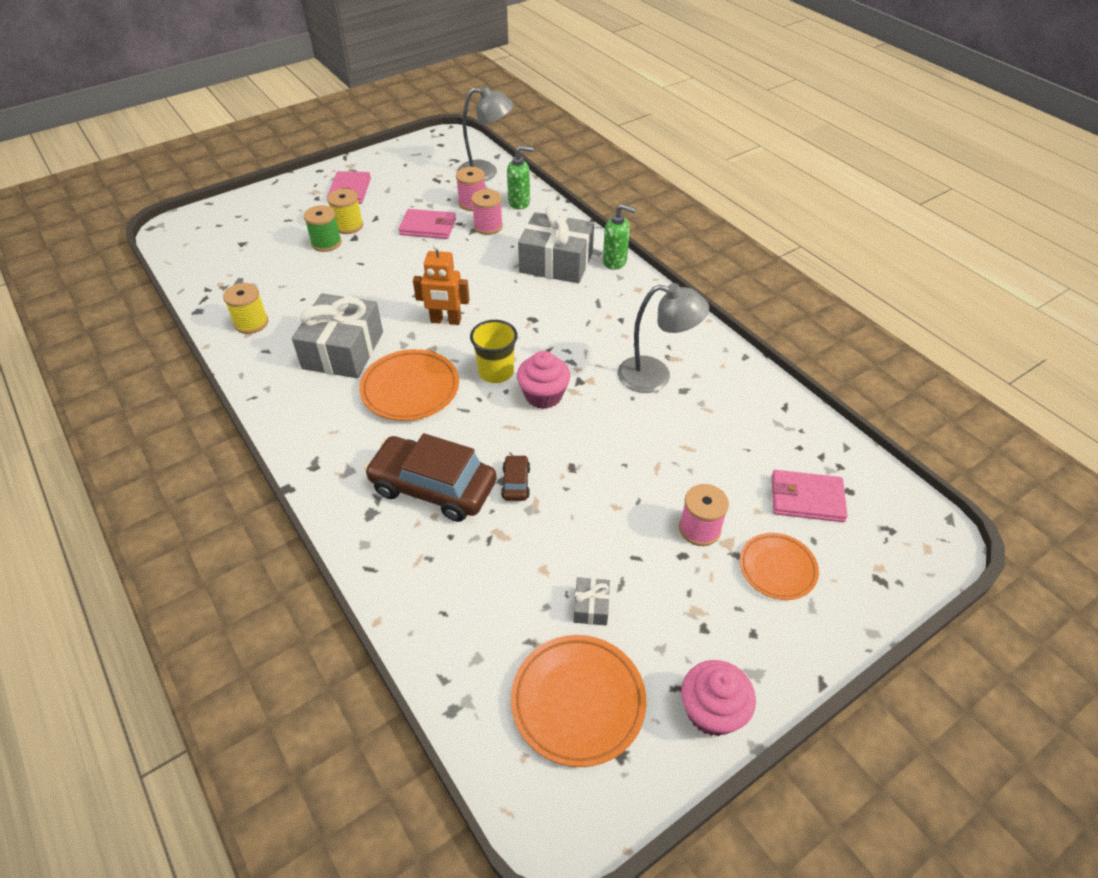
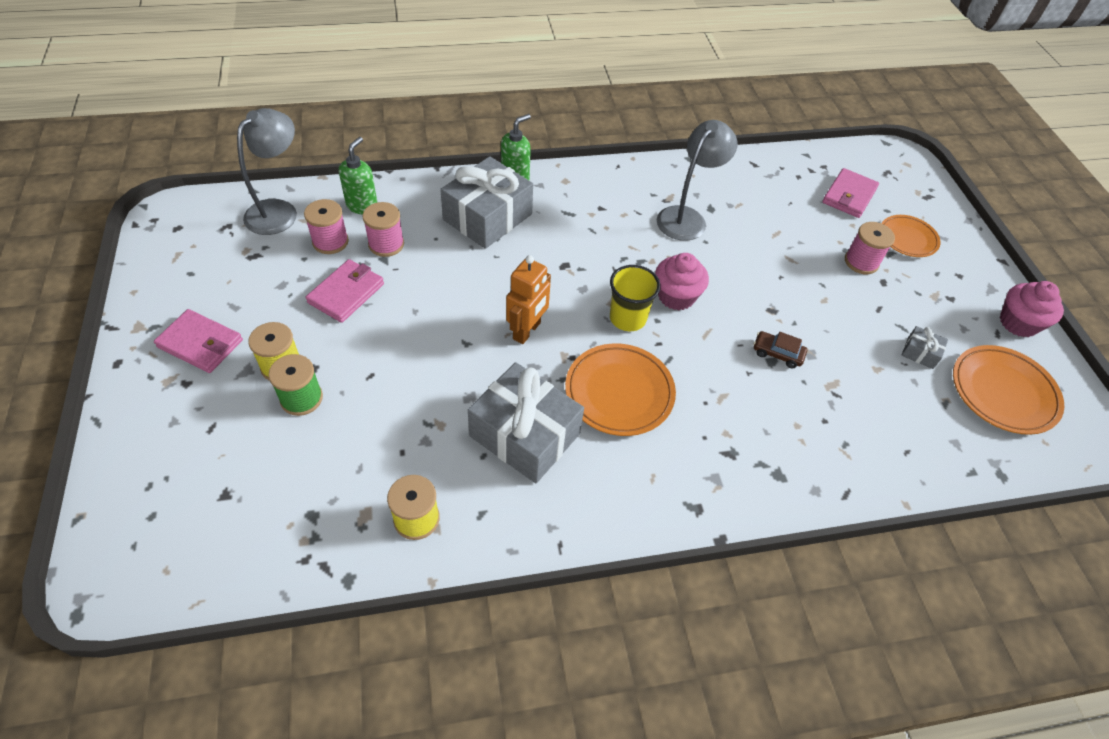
camera: 70 degrees left, 5 degrees up
brown car [364,433,497,522] -> none

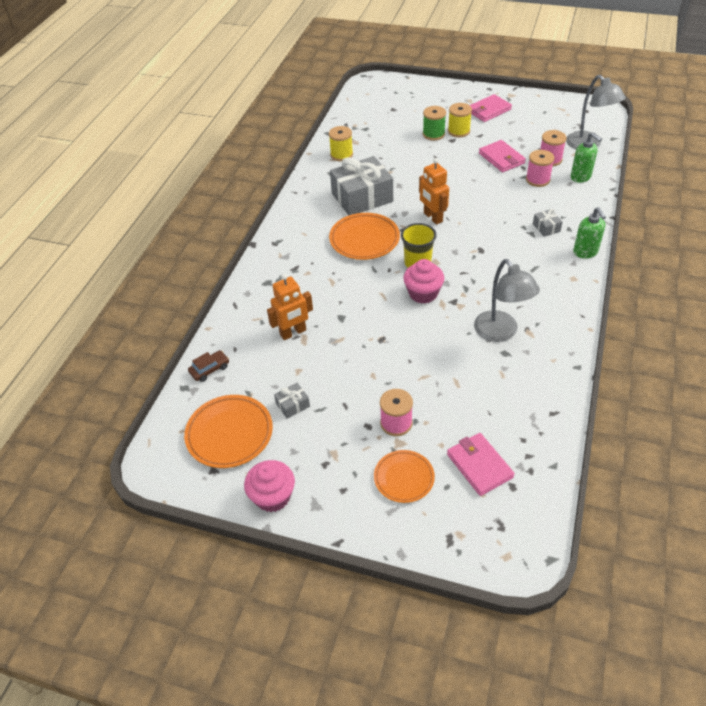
camera: 125 degrees right, 5 degrees down
grey gift [440,156,533,249] -> grey gift [533,209,562,237], size x0.42
brown car [753,331,807,368] -> brown car moved to [188,350,229,382]
none -> orange robot [267,274,313,340]

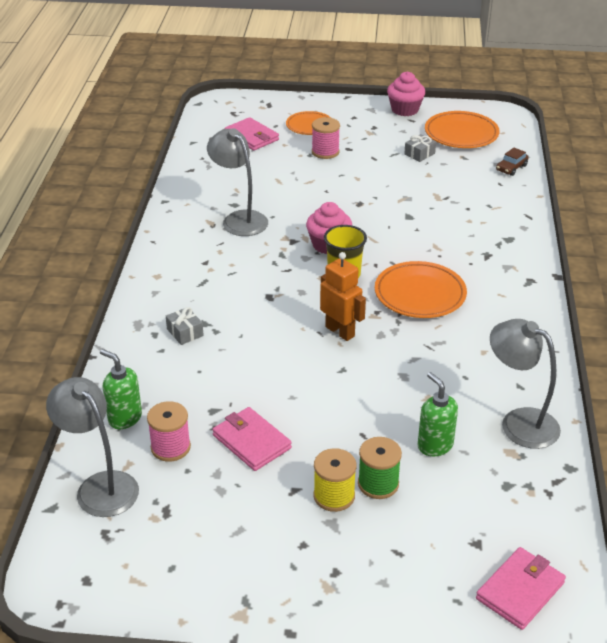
camera: 165 degrees right, 10 degrees down
orange robot [267,274,313,340] -> none
yellow spool [329,126,353,161] -> grey lamp [490,319,561,449]
grey gift [330,156,393,216] -> none
pink wallet [470,94,512,122] -> pink wallet moved to [476,547,566,630]
pink spool [526,150,554,187] -> none
green soap dispenser [573,207,606,258] -> green soap dispenser moved to [418,372,458,456]

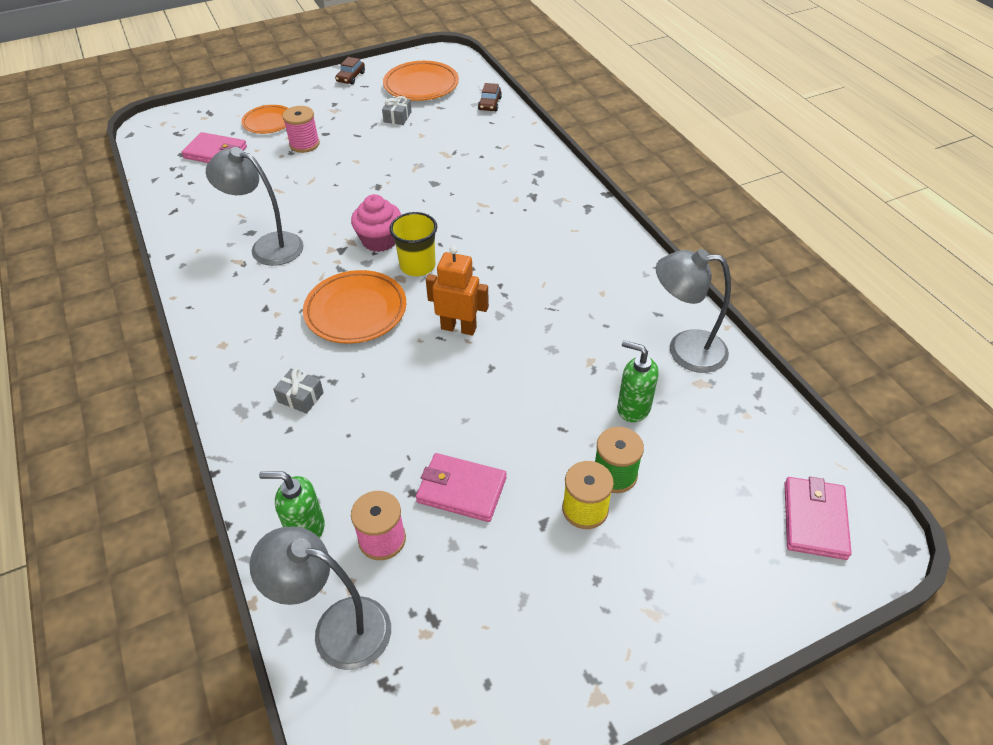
camera: 30 degrees left, 10 degrees up
orange plate [375,261,467,318] -> orange plate moved to [303,270,406,344]
pink cupcake [387,72,425,116] -> brown car [335,57,365,85]

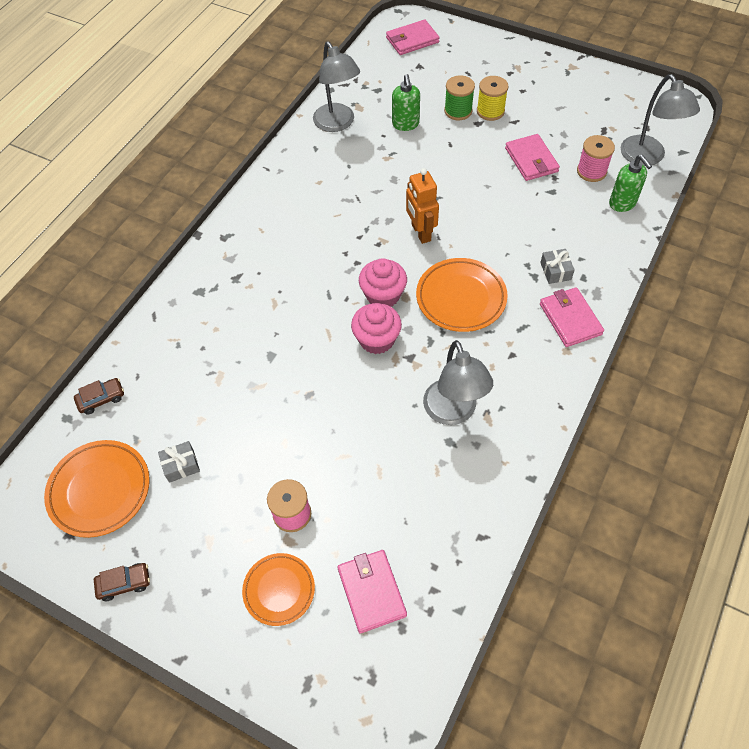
camera: 125 degrees left, 10 degrees up
yellow cup [390,212,437,276] -> pink cupcake [359,258,407,306]
none -> pink wallet [540,287,604,347]

